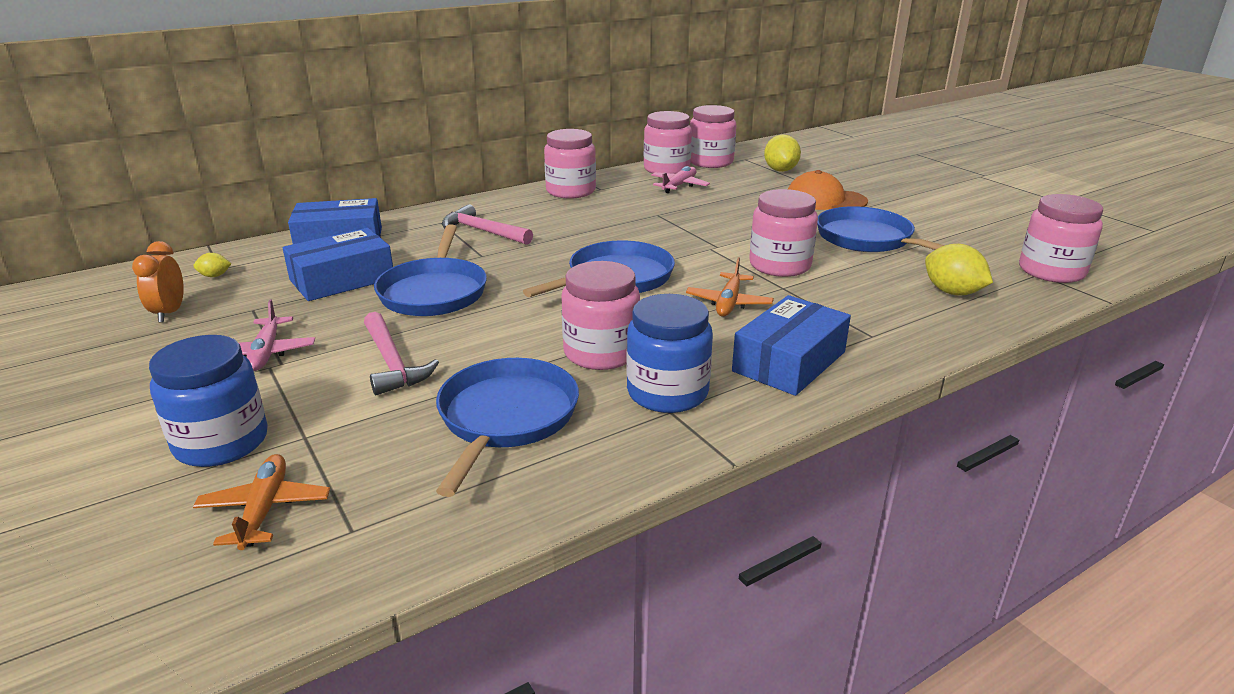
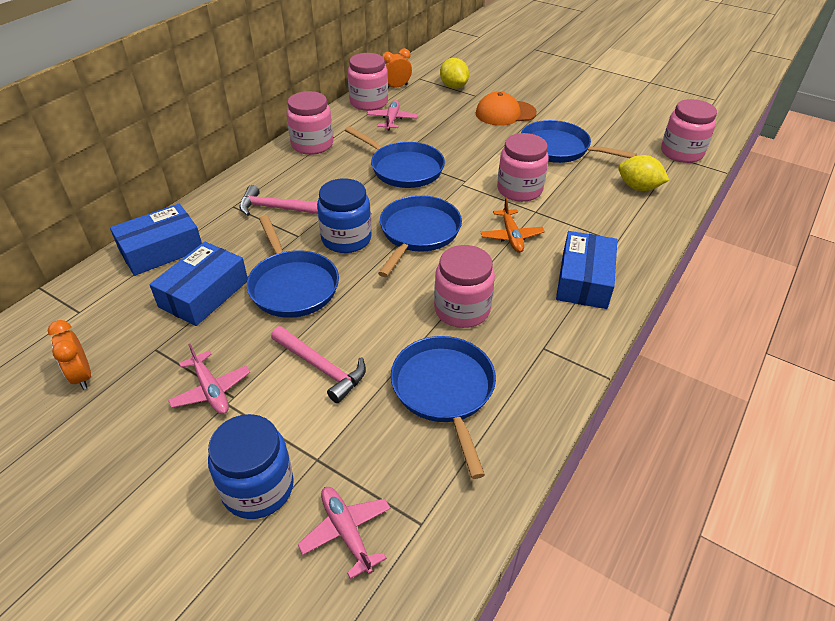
camera: 25 degrees left, 15 degrees up
yellow lemon [193,253,231,277] -> none
orange plane [193,454,330,550] -> pink plane [298,487,391,579]
blue jar [626,294,713,413] -> blue jar moved to [317,178,372,253]
pink jar [690,105,736,168] -> orange clock [382,48,412,88]
none -> blue pan [345,126,445,188]

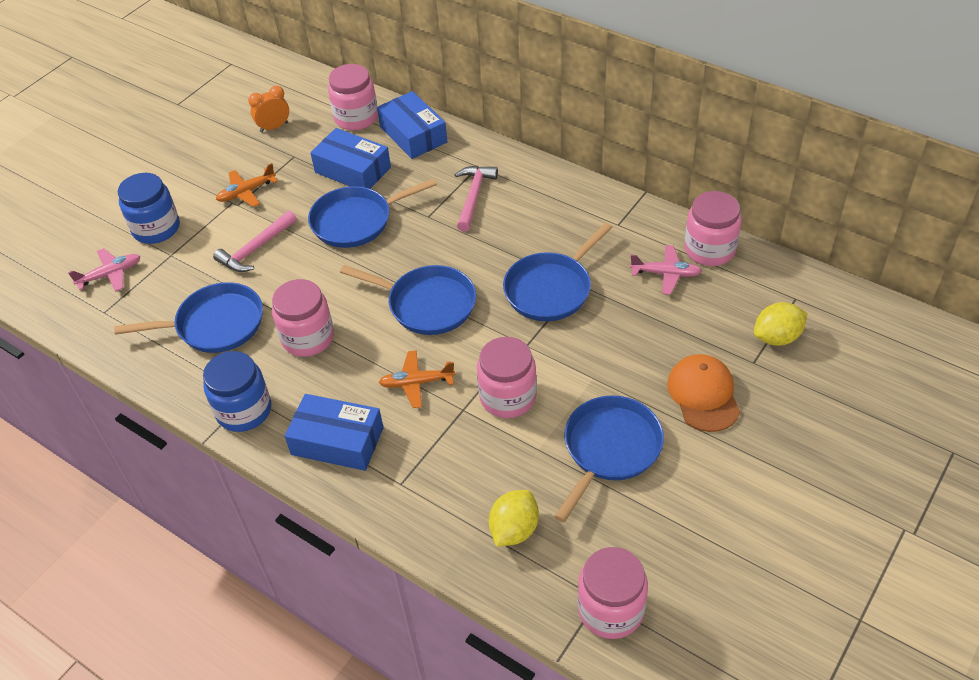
camera: 95 degrees right, 5 degrees up
pink plane [168,344,250,414] -> orange plane [216,163,278,207]
pink jar [286,91,333,155] -> pink jar moved to [328,64,378,130]
blue jar [317,178,372,253] -> blue jar moved to [203,351,271,432]
orange clock [382,48,412,88] -> none

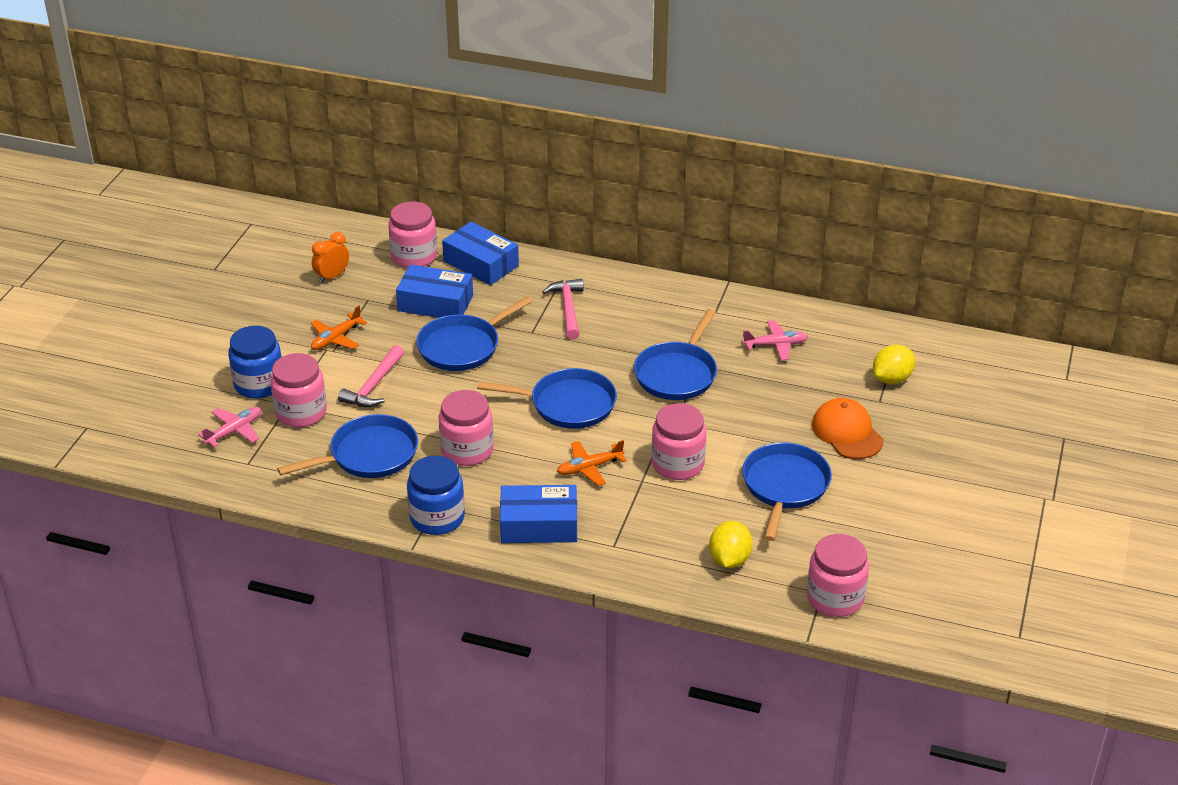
camera: 20 degrees left, 10 degrees down
pink jar [684,191,742,266] -> pink jar moved to [270,353,327,428]

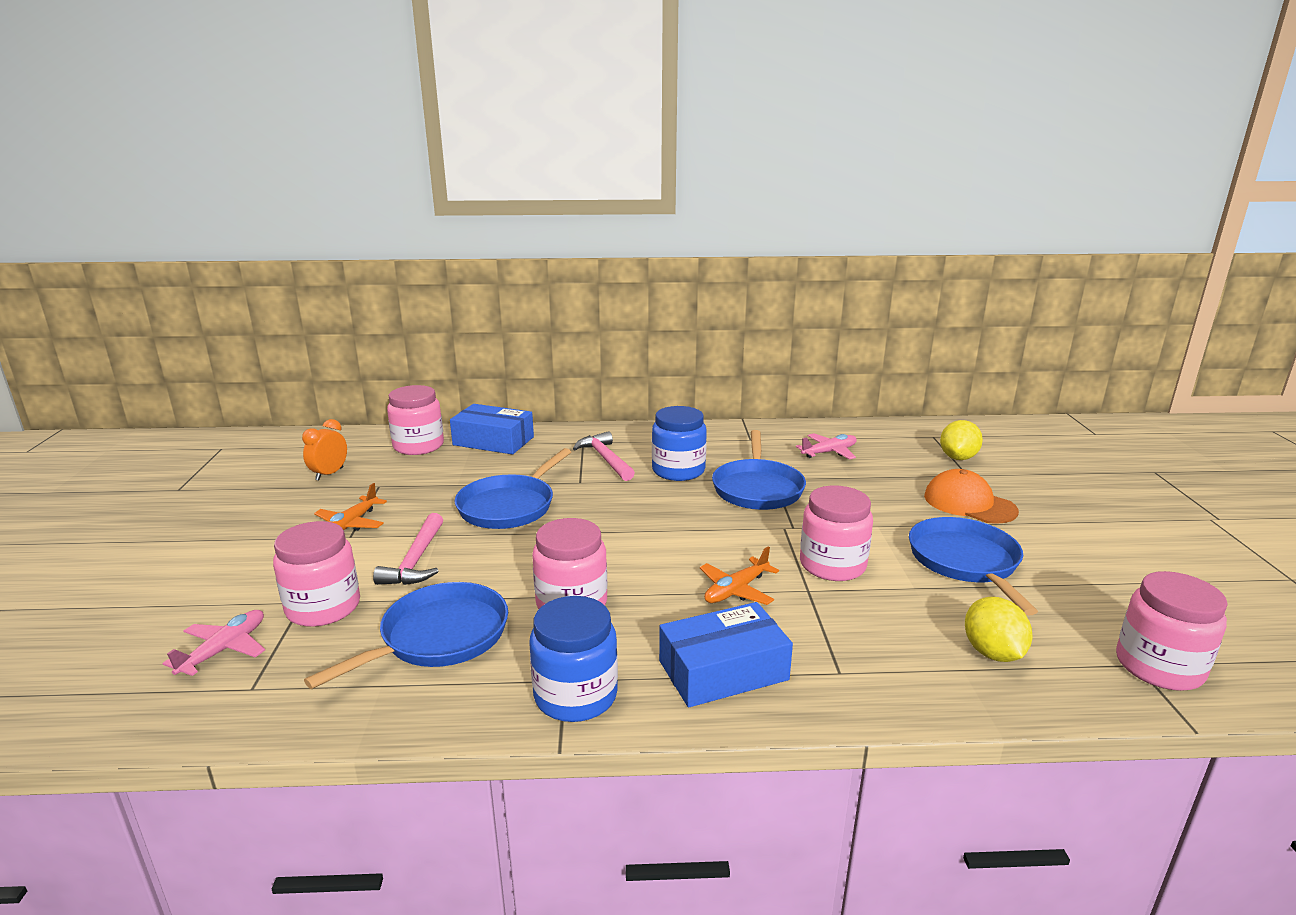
camera: 20 degrees left, 15 degrees down
blue jar [228,326,282,399] -> blue jar moved to [652,406,707,481]
blue box [396,264,473,318] -> none
blue pan [477,368,617,429] -> none

